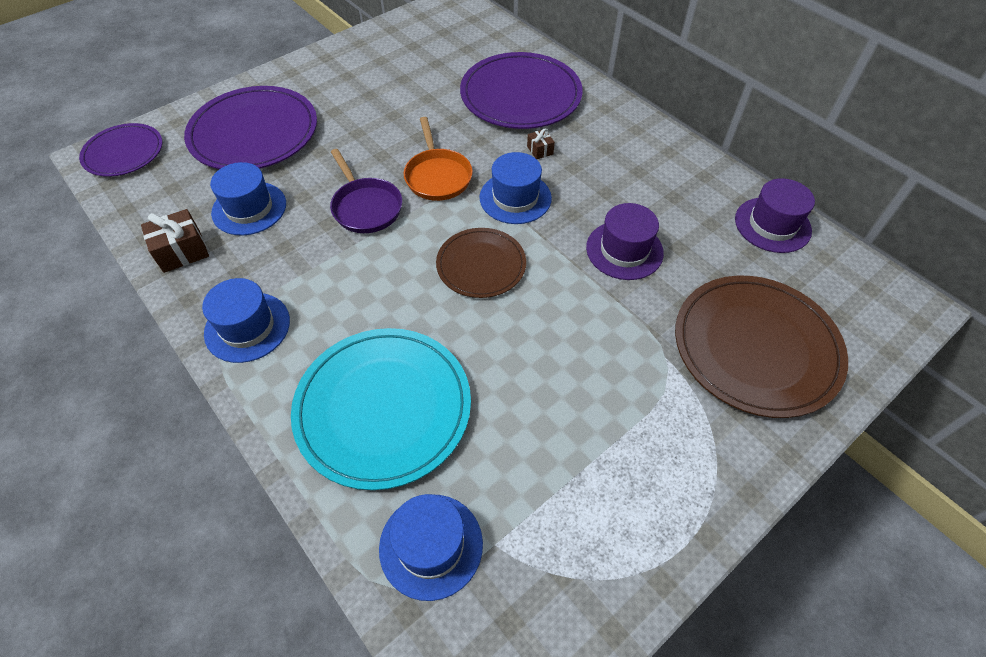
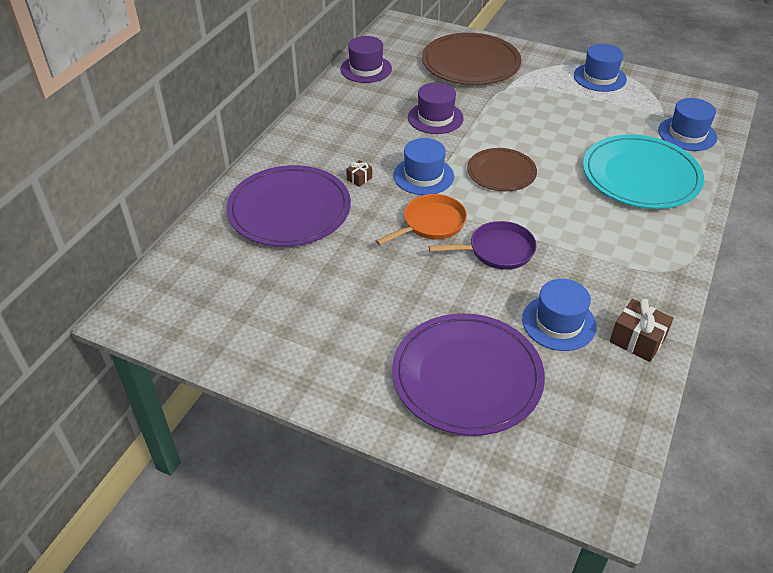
camera: 115 degrees left, 10 degrees down
purple plate [79,123,163,177] -> none
blue hat [202,278,290,363] -> blue hat moved to [574,44,627,92]
purple pan [330,149,402,233] -> purple pan turned 45 degrees clockwise [428,221,537,270]

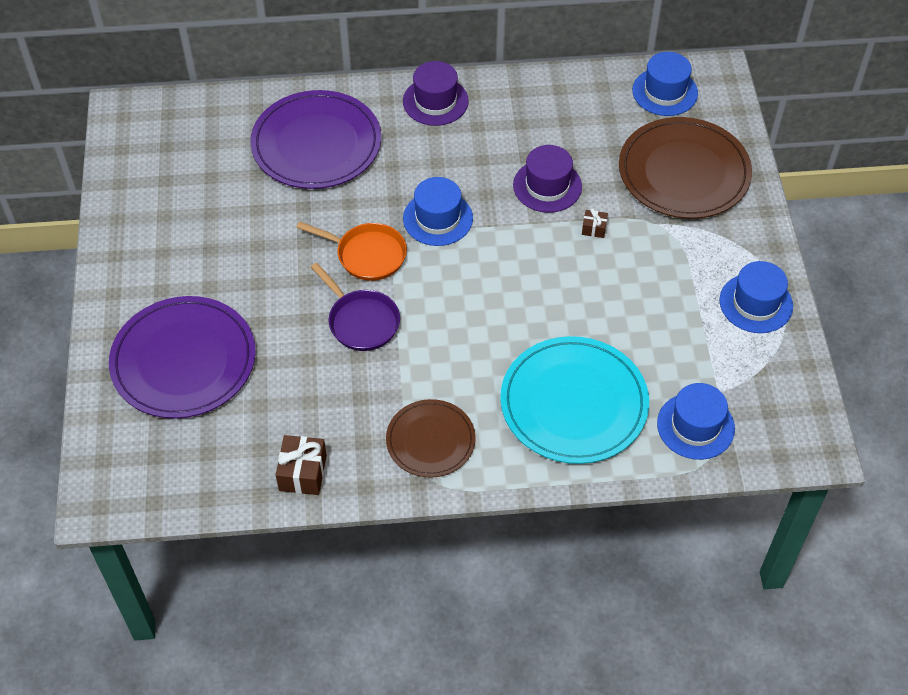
camera: 60 degrees right, 10 degrees up
purple hat [340,36,392,83] -> purple hat moved to [403,61,469,126]
brown gift [346,160,372,187] -> brown gift moved to [582,208,608,238]
brown plate [467,148,537,191] -> brown plate moved to [386,399,476,477]
blue hat [522,279,596,351] -> blue hat moved to [632,52,698,116]

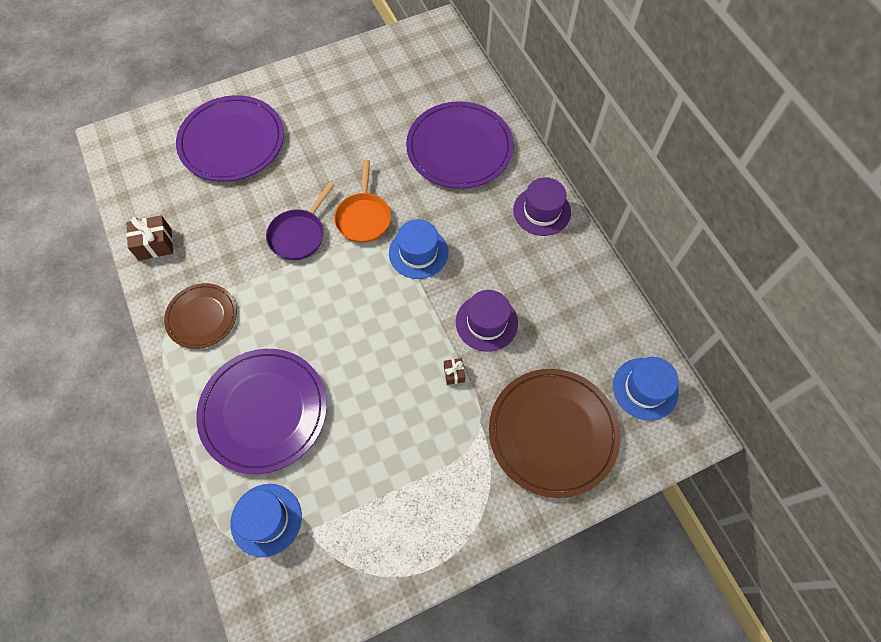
camera: 70 degrees right, 10 degrees up
turquoise plate [500,336,649,464] -> purple plate [196,349,327,474]
blue hat [719,261,793,333] -> none

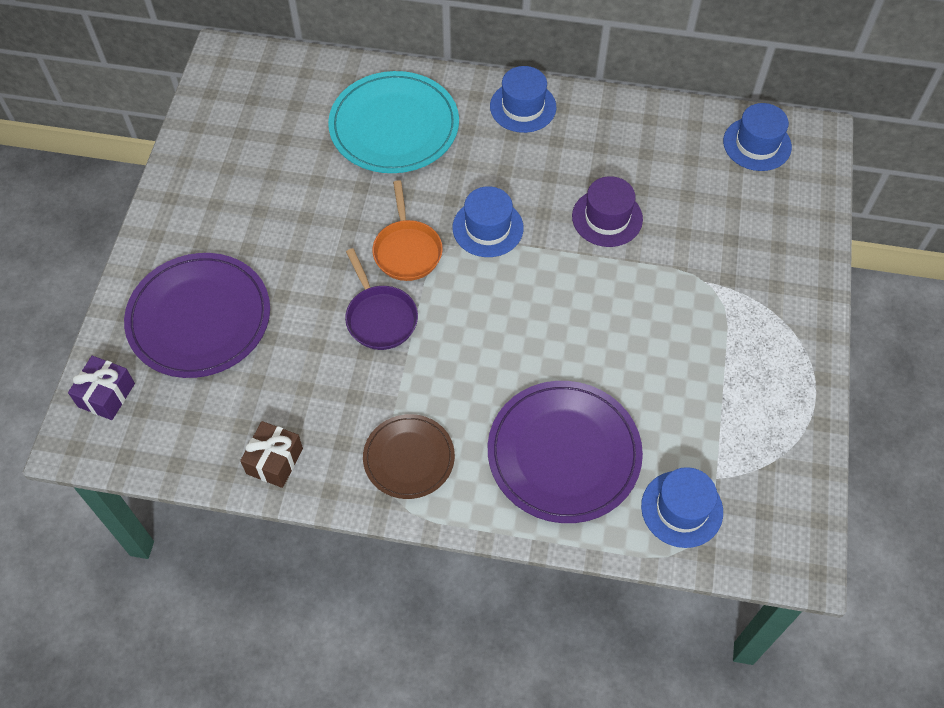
camera: 55 degrees left, 5 degrees down
orange pan [334,160,391,243] -> orange pan turned 45 degrees clockwise [372,180,443,281]
purple plate [406,101,514,189] -> turquoise plate [328,71,459,173]
brown gift [444,358,465,385] -> none
brown plate [489,369,620,498] -> none
purple hat [513,177,571,236] -> blue hat [490,66,556,133]
none -> purple gift [68,356,135,420]

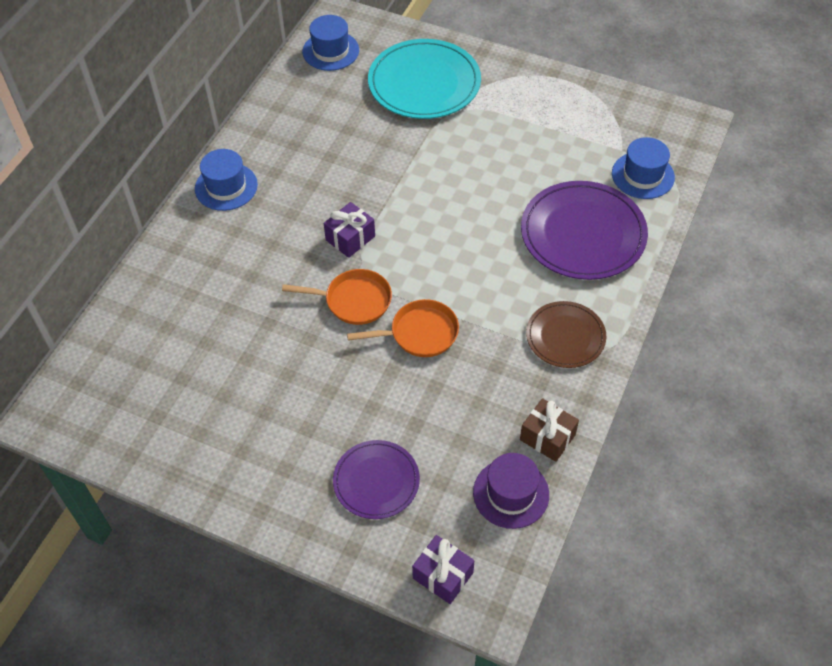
camera: 75 degrees left, 5 degrees down
purple plate [124,253,270,378] -> purple plate [333,440,420,519], size x0.59
turquoise plate [328,71,459,173] -> turquoise plate moved to [368,39,481,119]
purple pan [345,248,418,350] -> orange pan [347,299,459,357]
blue hat [453,186,524,257] -> purple gift [324,202,375,258]
purple hat [572,176,643,247] -> purple hat moved to [473,453,549,529]

